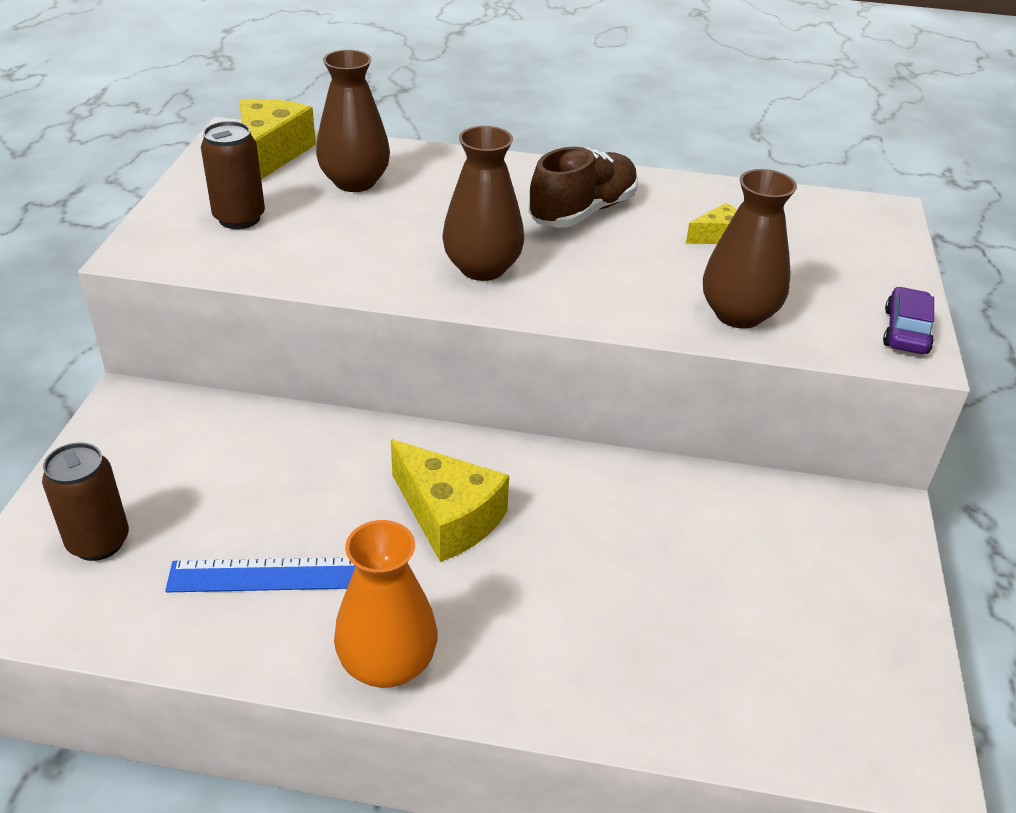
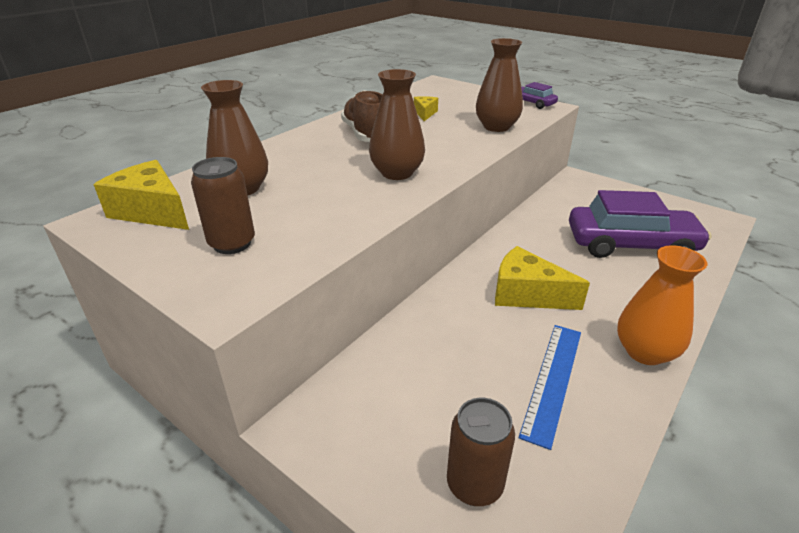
camera: 60 degrees left, 5 degrees down
yellow cheese [391,439,509,562] -> yellow cheese turned 135 degrees counterclockwise [495,246,590,310]
none -> purple car [569,190,711,258]

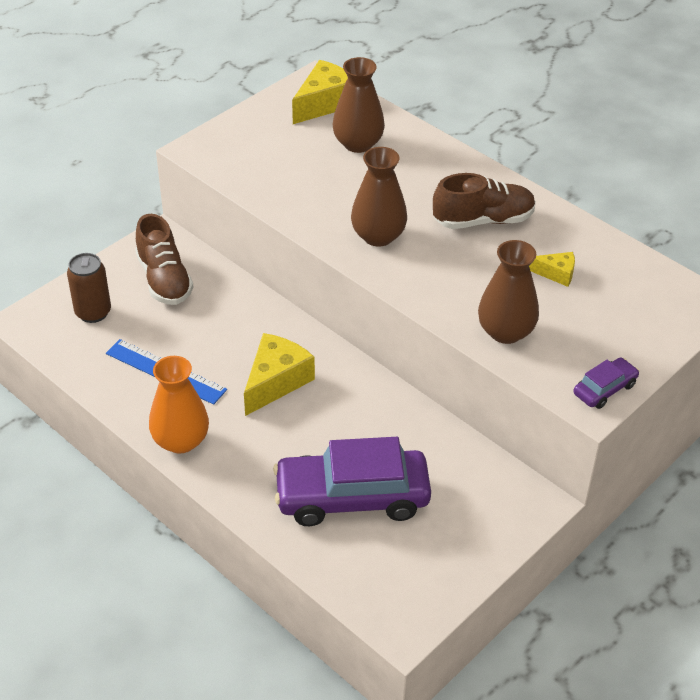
camera: 95 degrees right, 10 degrees up
brown can [191,157,255,254] -> none
purple car [569,190,711,258] -> purple car turned 75 degrees clockwise [273,437,431,526]
none -> brown shoe [135,214,194,305]

